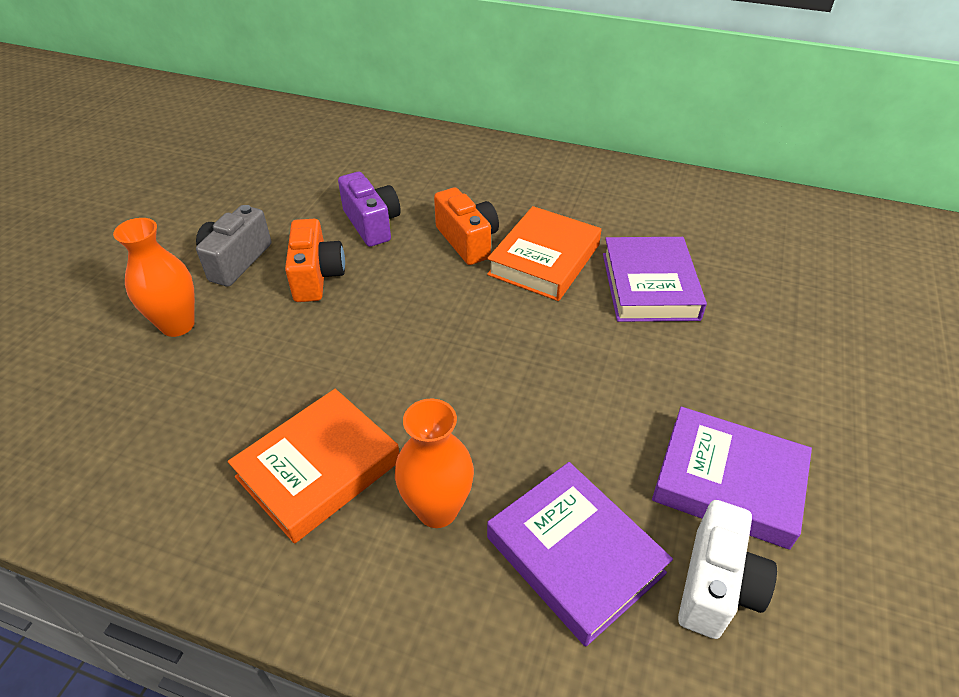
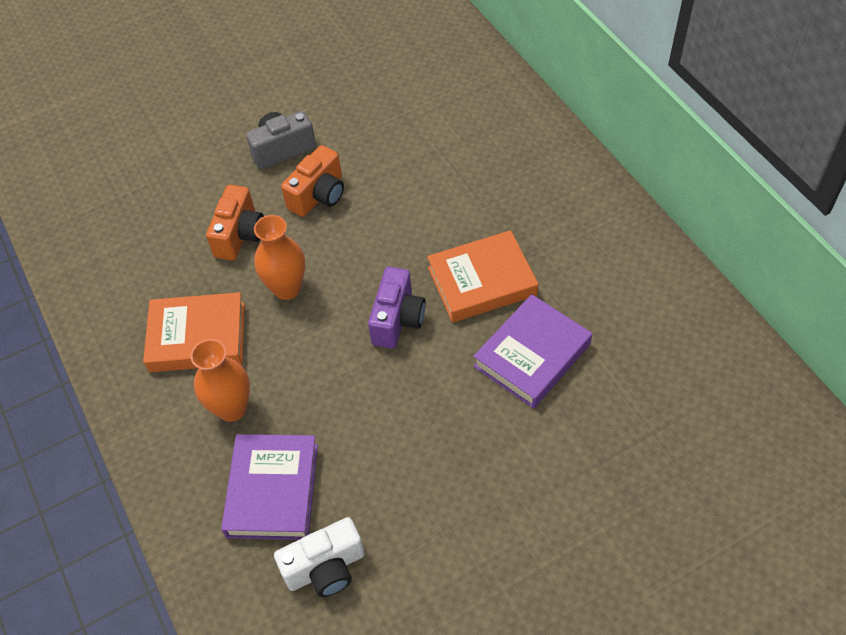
camera: 45 degrees right, 10 degrees up
orange vase [113,218,195,337] -> orange vase moved to [254,215,305,300]
purple camera [338,172,401,247] -> purple camera moved to [368,267,426,349]
orange camera [434,187,499,265] -> orange camera moved to [206,185,264,260]
purple book [652,407,812,549] -> none

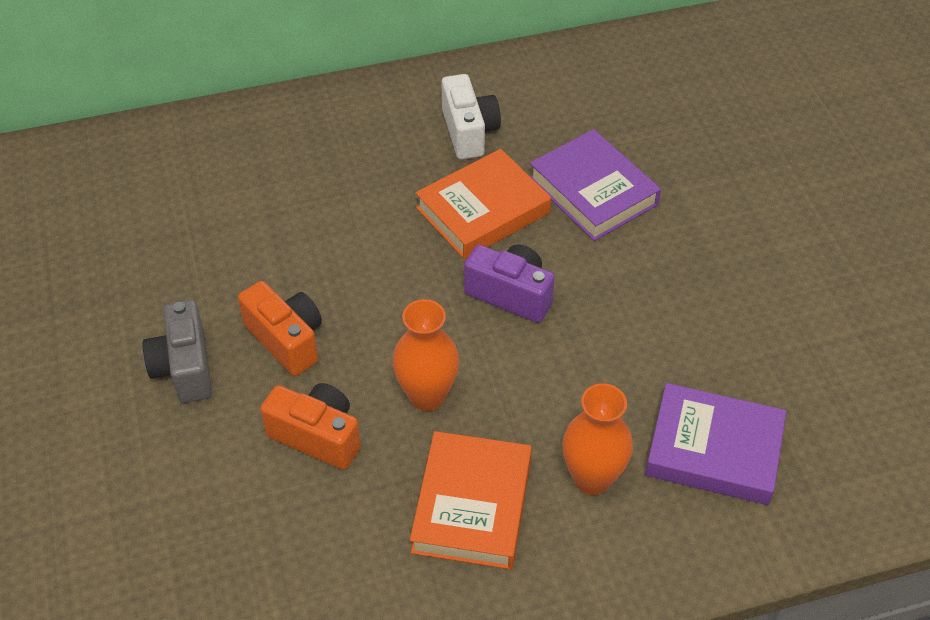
camera: 80 degrees left, 5 degrees down
white camera [274,517,365,597] -> white camera moved to [442,74,501,159]
orange book [427,230,538,322] -> orange book turned 60 degrees clockwise [416,149,551,259]

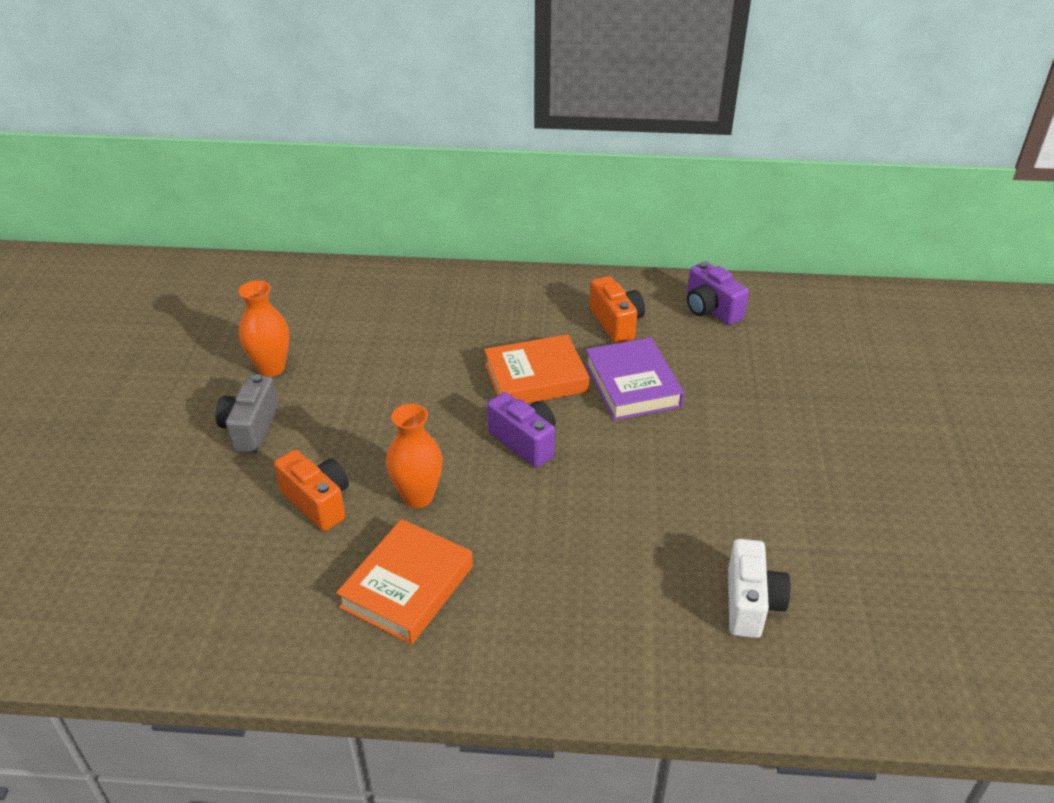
camera: 20 degrees right, 10 degrees down
orange camera [238,281,322,376] -> orange camera moved to [590,276,645,343]
white camera [442,74,501,159] -> white camera moved to [728,539,791,638]
orange vase [562,383,633,495] -> orange vase moved to [238,280,289,377]
purple book [645,383,787,505] -> none
none -> purple camera [687,261,749,325]

